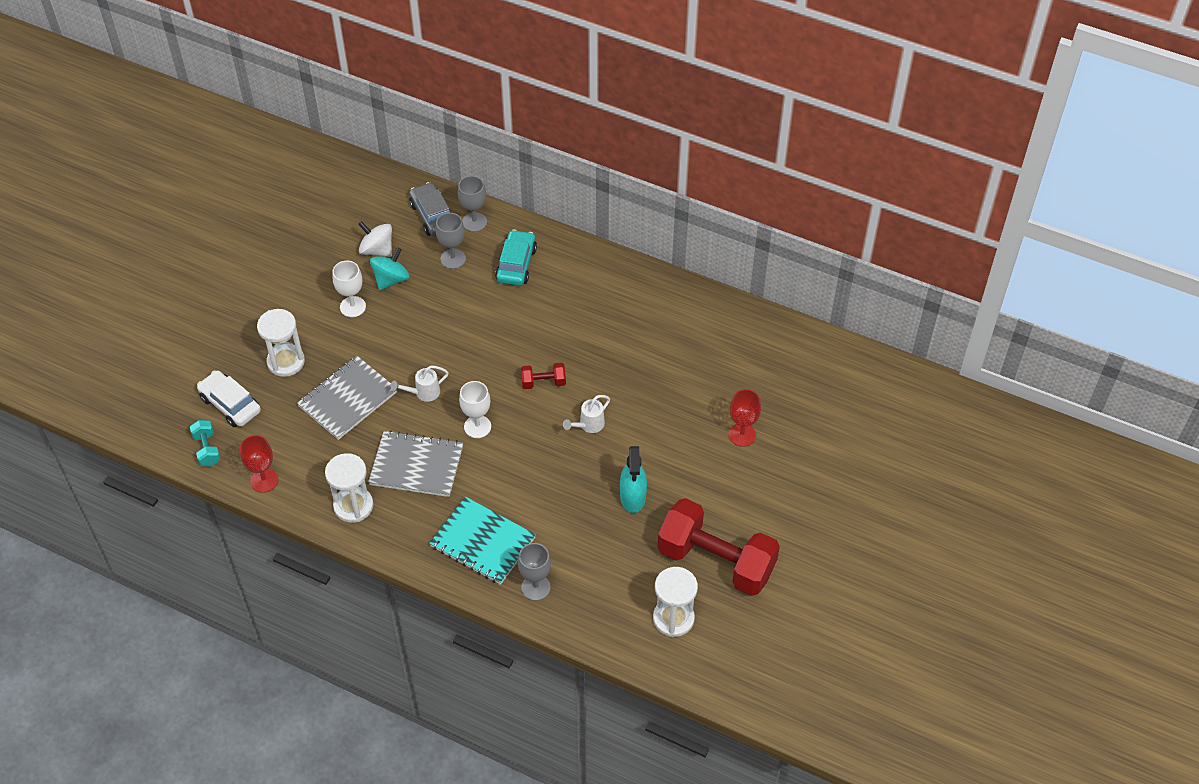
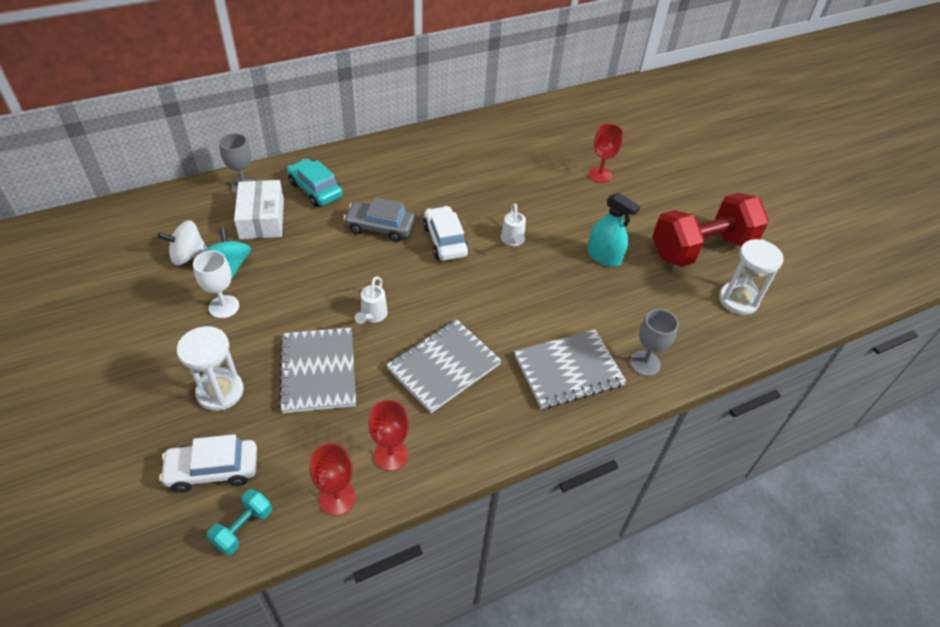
camera: 55 degrees left, 5 degrees down
turquoise dumbbell [190,420,221,467] -> turquoise dumbbell turned 75 degrees counterclockwise [207,489,272,555]
white hourglass [325,453,374,523] -> none
grey car [409,182,450,236] -> grey car moved to [343,197,415,242]
turquoise notebook [429,497,536,585] -> grey notebook [514,330,627,409]
grey goblet [436,213,466,269] -> white box [234,180,284,239]
white goblet [459,381,491,438] -> none
red dumbbell [521,362,566,389] -> white car [423,206,469,261]
none -> red goblet [368,400,409,471]

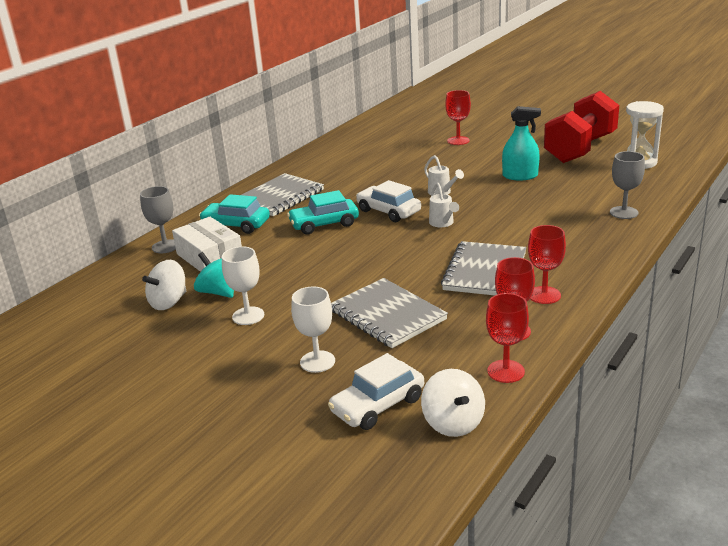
camera: 25 degrees left, 20 degrees down
white hourglass [177,326,244,411] -> white goblet [291,286,335,373]
turquoise dumbbell [207,489,272,555] -> white spinning top [421,369,485,437]
grey car [343,197,415,242] -> turquoise car [287,190,359,235]
white watering can [355,277,388,324] -> white watering can moved to [429,183,459,227]
grey notebook [514,330,627,409] -> grey notebook moved to [241,173,324,216]
none -> red goblet [528,225,566,304]

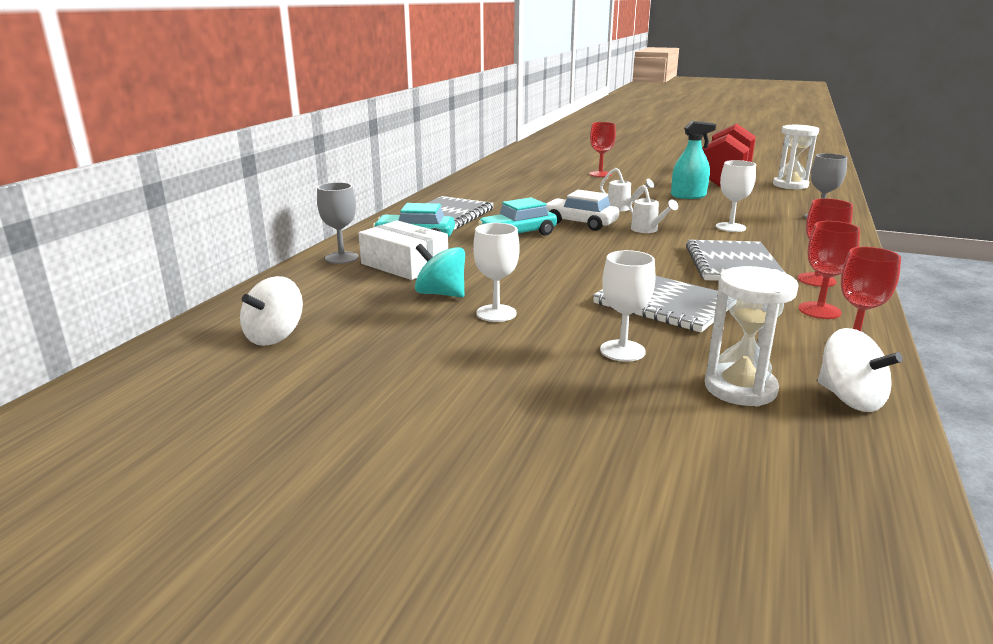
camera: 15 degrees left, 5 degrees down
white spinning top [142,260,186,310] -> white spinning top moved to [240,276,303,346]
white car [328,353,424,430] -> white hourglass [705,266,799,407]
none -> white goblet [716,160,756,232]

